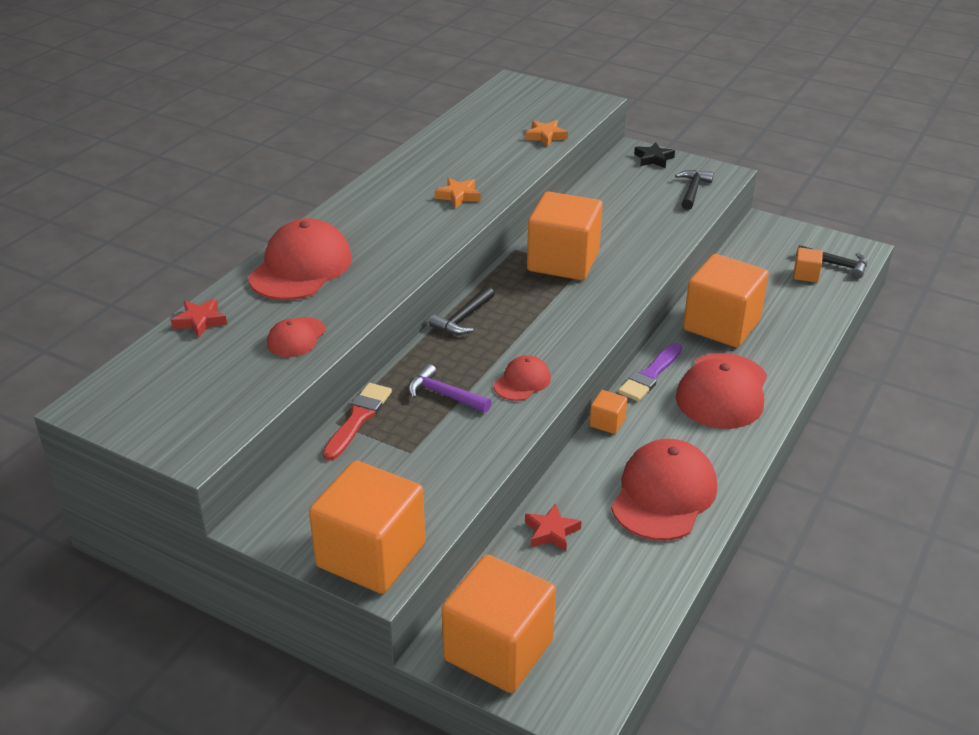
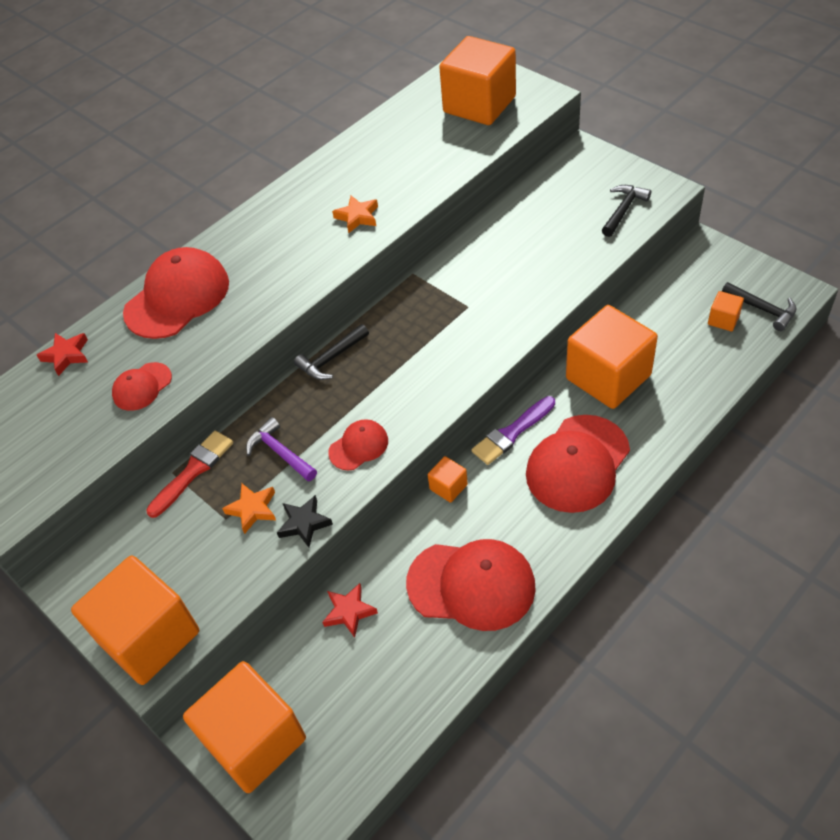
camera: 20 degrees right, 15 degrees up
orange star [525,120,568,147] -> orange star moved to [222,483,276,534]
orange cube [527,191,603,280] -> orange cube moved to [439,36,516,125]
red cap [611,439,717,541] -> red cap turned 60 degrees clockwise [406,539,536,631]
black star [634,142,675,168] -> black star moved to [277,495,333,547]

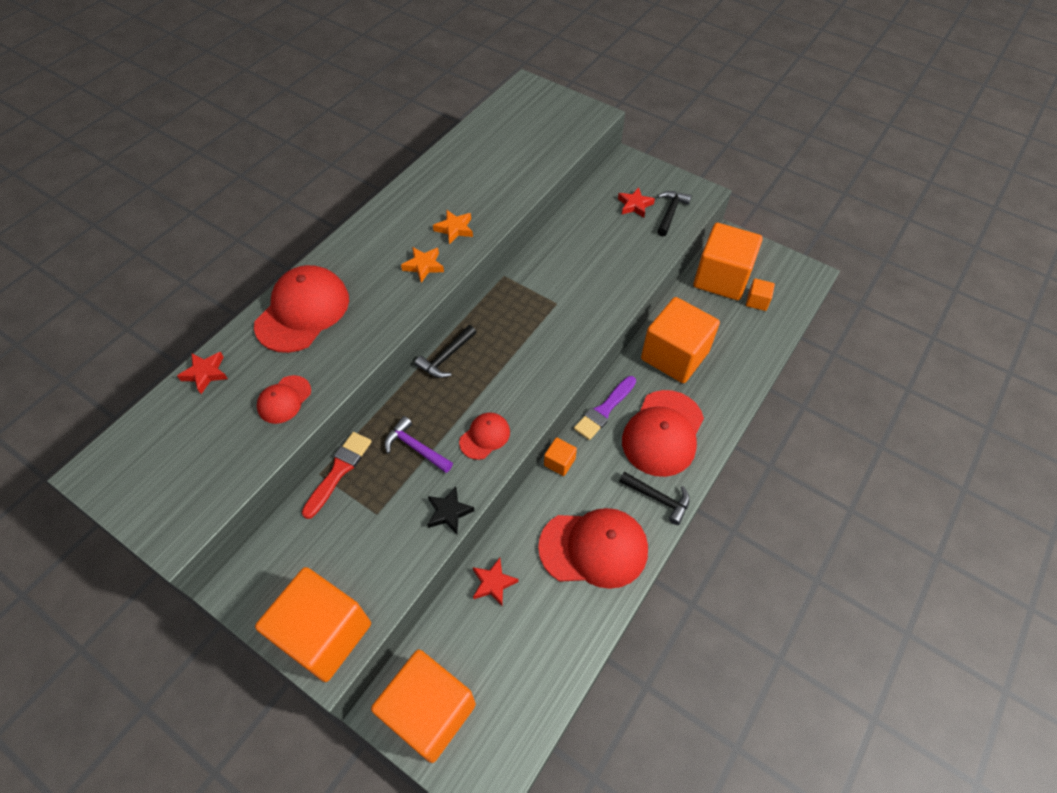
camera: 15 degrees left, 5 degrees up
orange star [222,483,276,534] -> orange star moved to [401,247,444,283]
orange cube [439,36,516,125] -> orange cube moved to [693,223,763,300]
black hammer [722,282,796,331] -> black hammer moved to [619,471,690,525]
none -> red star [618,187,655,218]

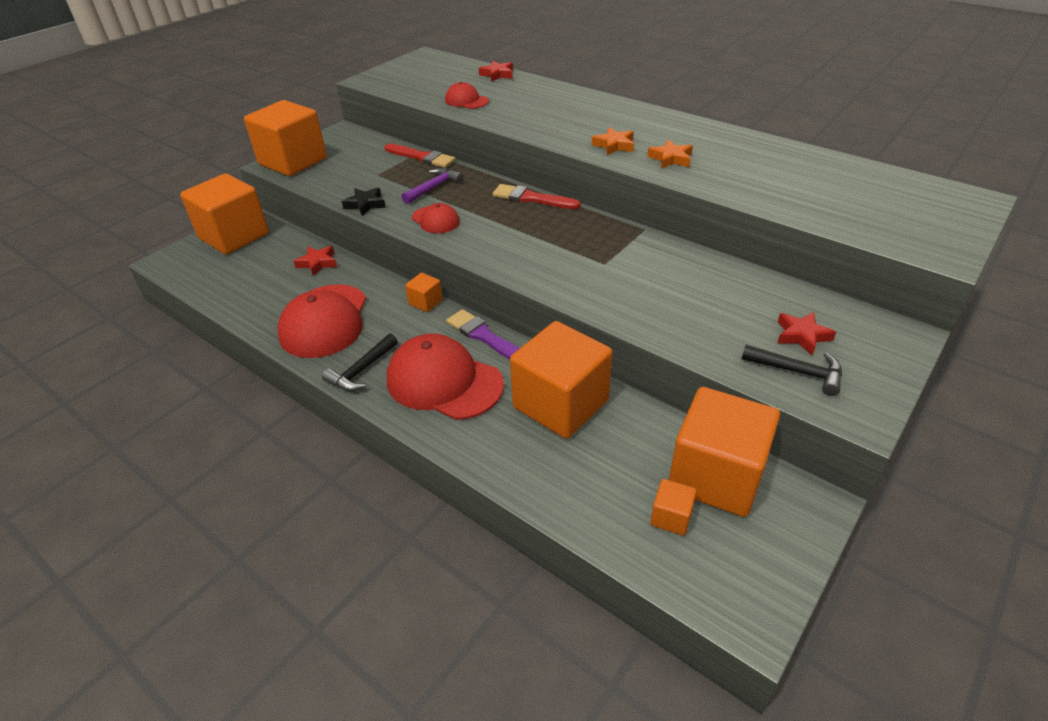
camera: 95 degrees right, 15 degrees down
red cap [254,265,349,353] -> none
black hammer [415,325,476,378] -> red brush [492,184,581,209]

